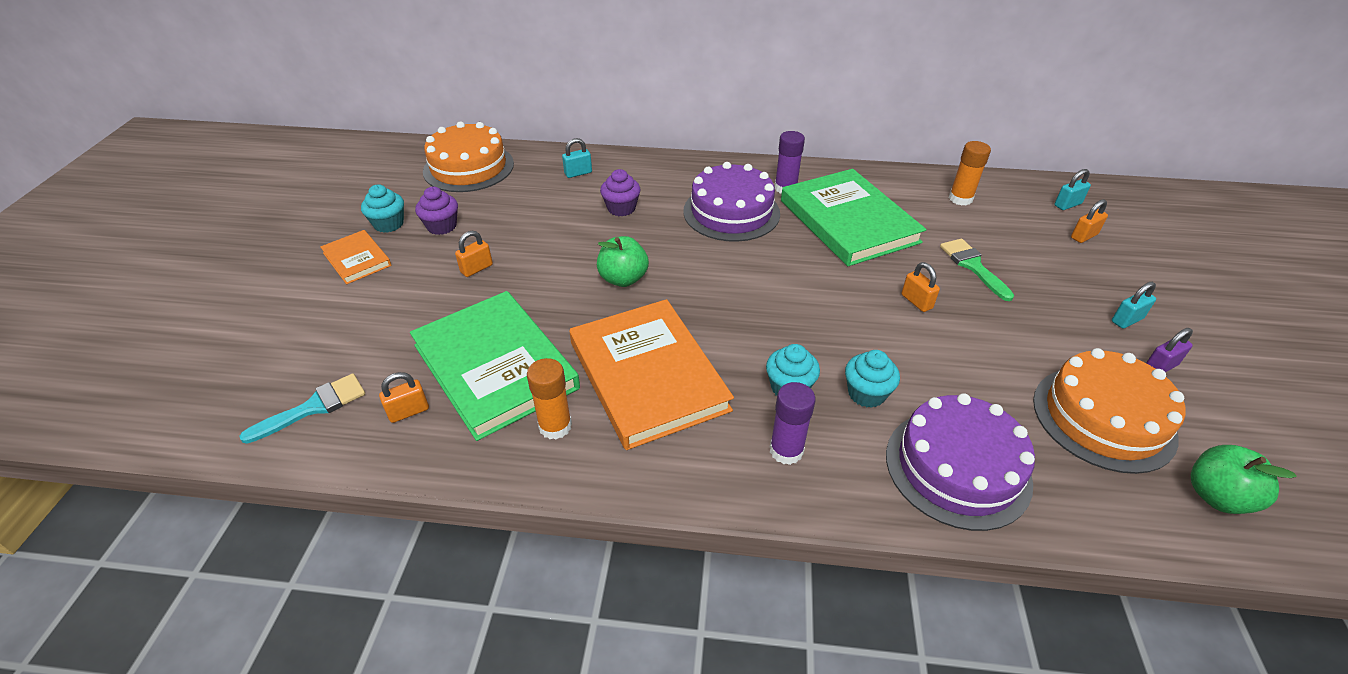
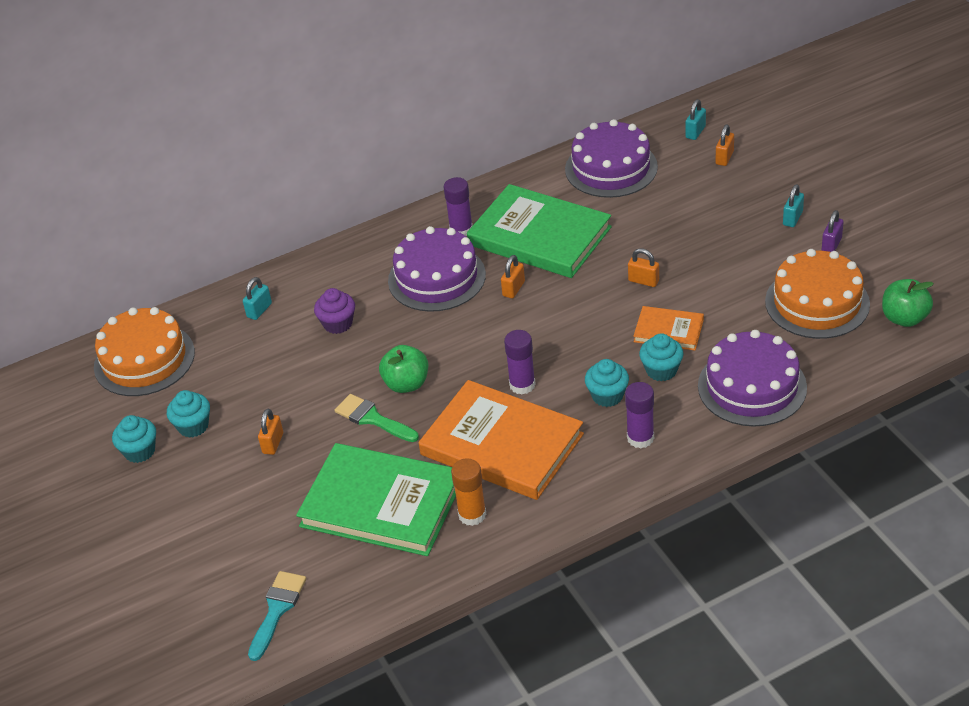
camera: 30 degrees left, 0 degrees up
orange book [320,230,391,284] -> orange book moved to [633,306,704,351]
orange padlock [379,372,429,423] -> orange padlock moved to [501,255,525,298]
purple cupcake [415,187,458,235] -> turquoise cupcake [167,390,210,438]
green brush [940,239,1014,301] -> green brush moved to [334,394,419,442]
orange glue stick [949,141,991,206] -> purple cake [565,119,658,198]
none -> purple glue stick [504,330,536,394]

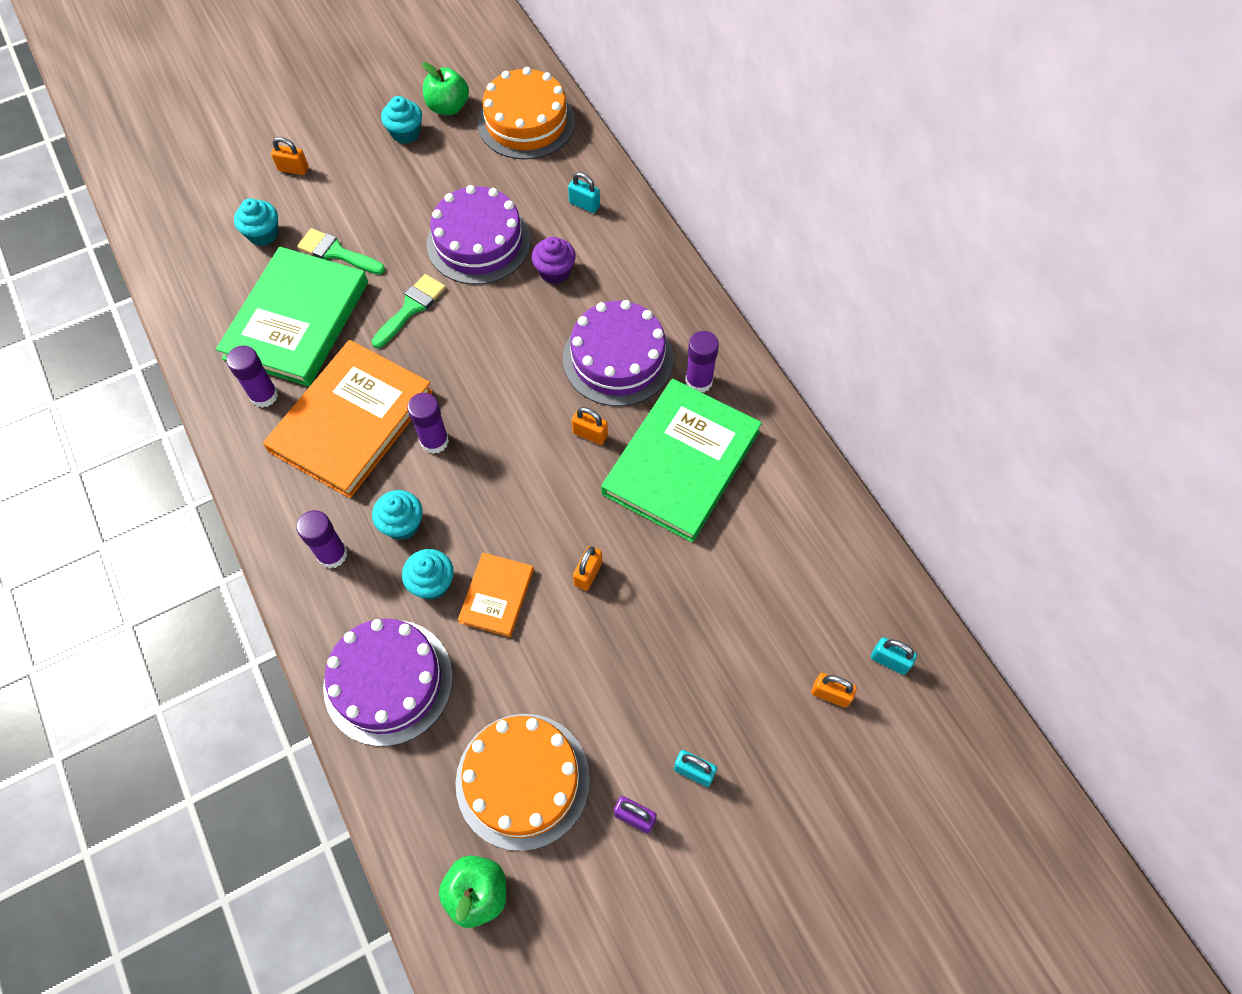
camera: 85 degrees right, 20 degrees up
turquoise cupcake [167,390,210,438] -> turquoise cupcake moved to [234,198,278,246]
turquoise brush [248,571,306,661] -> none
orange padlock [258,409,283,455] -> orange padlock moved to [271,137,308,175]
green apple [379,345,428,393] -> green apple moved to [422,62,469,115]
orange glue stick [451,458,486,526] -> purple glue stick [226,346,278,408]
purple cake [565,119,658,198] -> purple cake moved to [427,185,531,285]
none -> green brush [297,228,385,275]

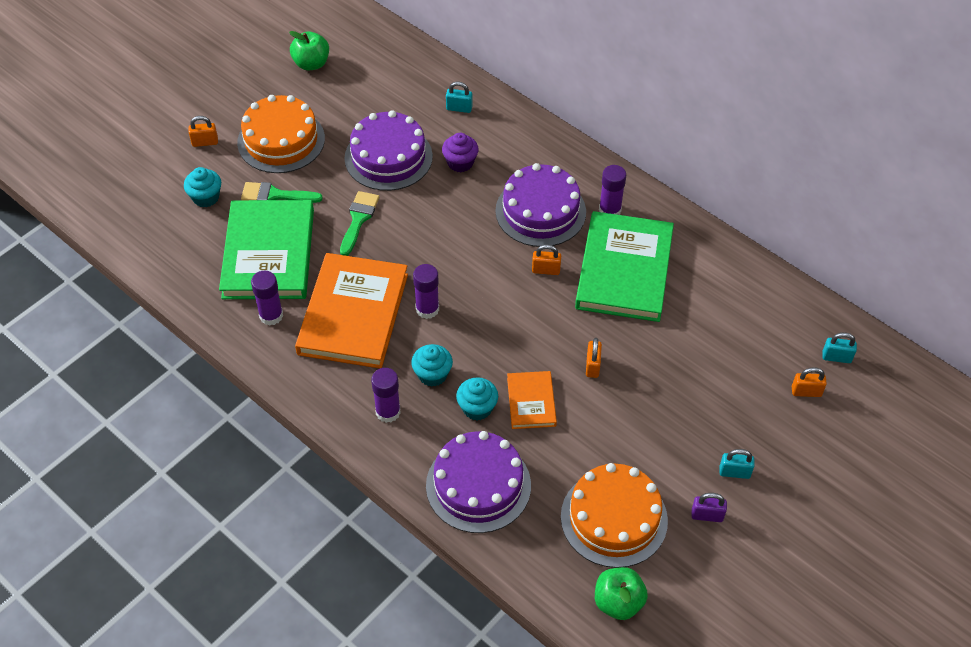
camera: 20 degrees left, 10 degrees down
turquoise cupcake [381,96,422,144] -> none
orange cake [478,67,575,160] -> orange cake moved to [237,95,325,173]

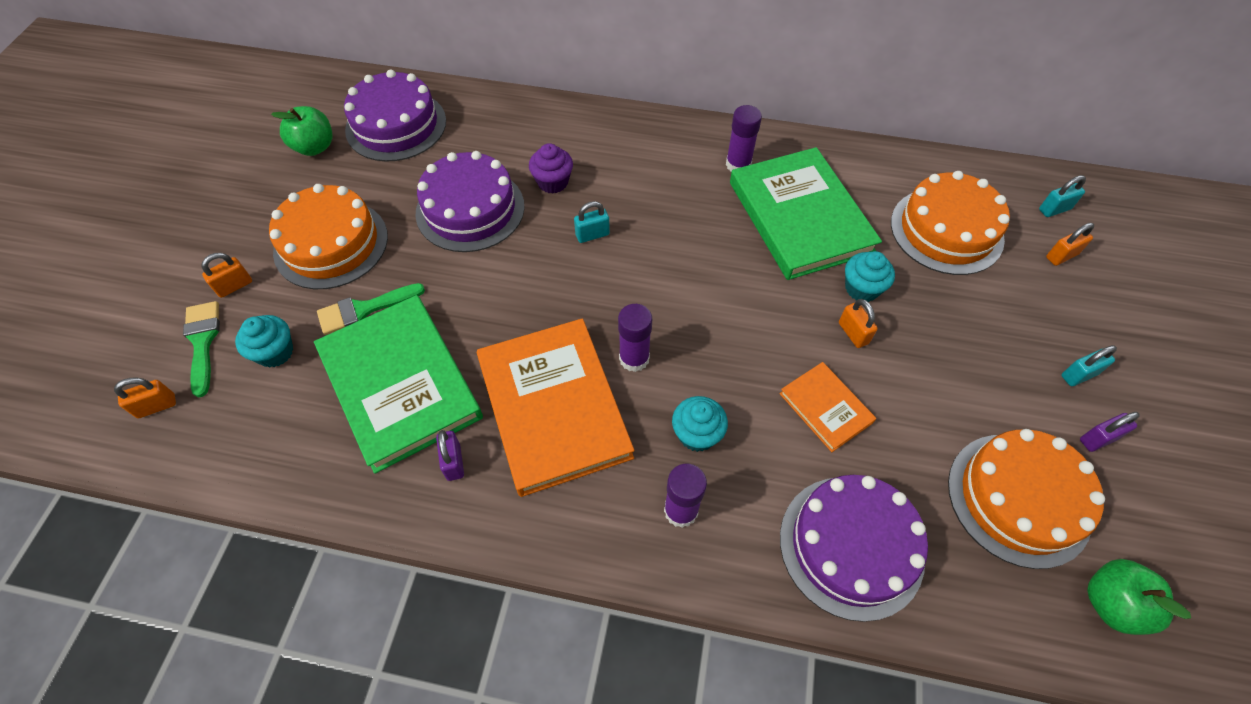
camera: 30 degrees left, 5 degrees up
purple glue stick [251,271,283,326] -> purple padlock [436,430,464,481]
green brush [340,191,379,256] -> green brush moved to [183,301,220,398]
turquoise padlock [446,82,472,113] -> turquoise padlock moved to [574,201,610,243]
turquoise cupcake [456,377,498,420] -> turquoise cupcake moved to [845,251,895,302]
purple cake [495,163,586,247] -> purple cake moved to [344,69,446,162]
orange padlock [532,244,561,275] -> orange padlock moved to [114,378,176,418]
none -> orange cake [891,171,1010,275]

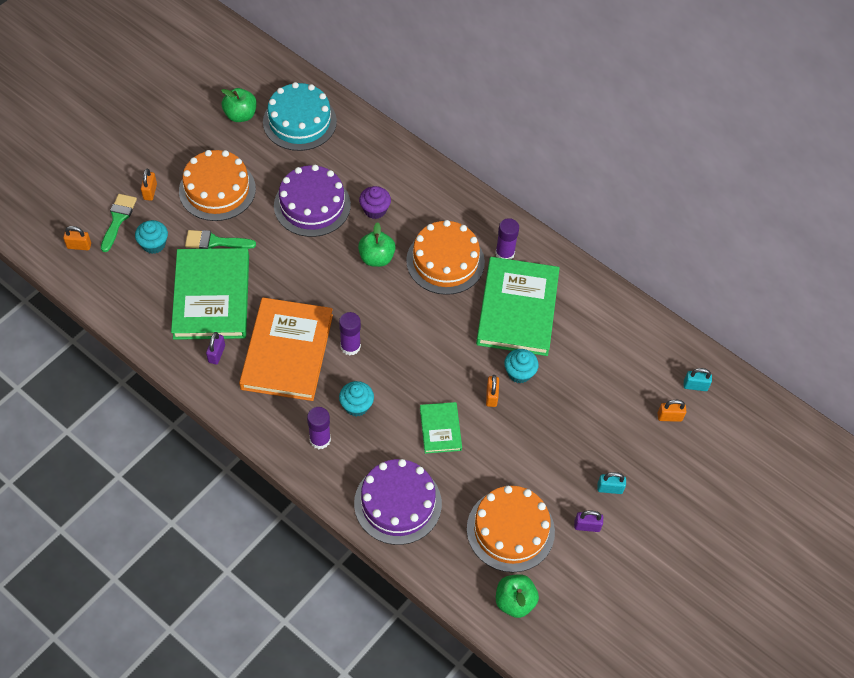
camera: 25 degrees right, 0 degrees up
orange padlock [201,253,252,298] -> orange padlock turned 75 degrees counterclockwise [141,169,157,201]
purple cake [344,69,446,162] -> turquoise cake [263,82,337,151]
turquoise padlock [574,201,610,243] -> green apple [358,222,396,267]
orange book [779,362,876,452] -> green book [420,402,462,454]
orange cake [891,171,1010,275] -> orange cake moved to [406,220,485,295]

